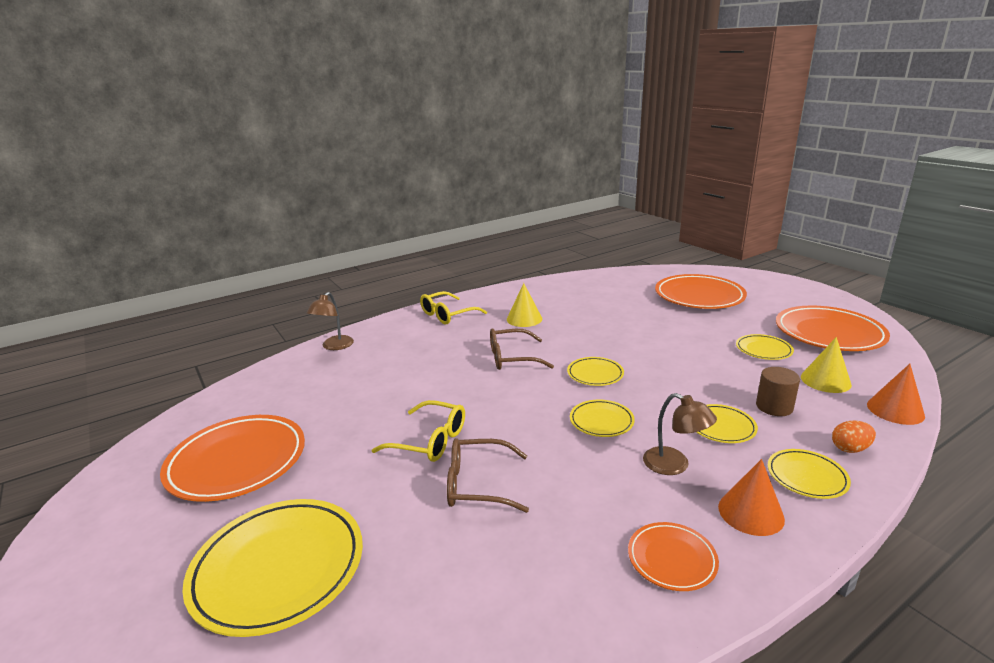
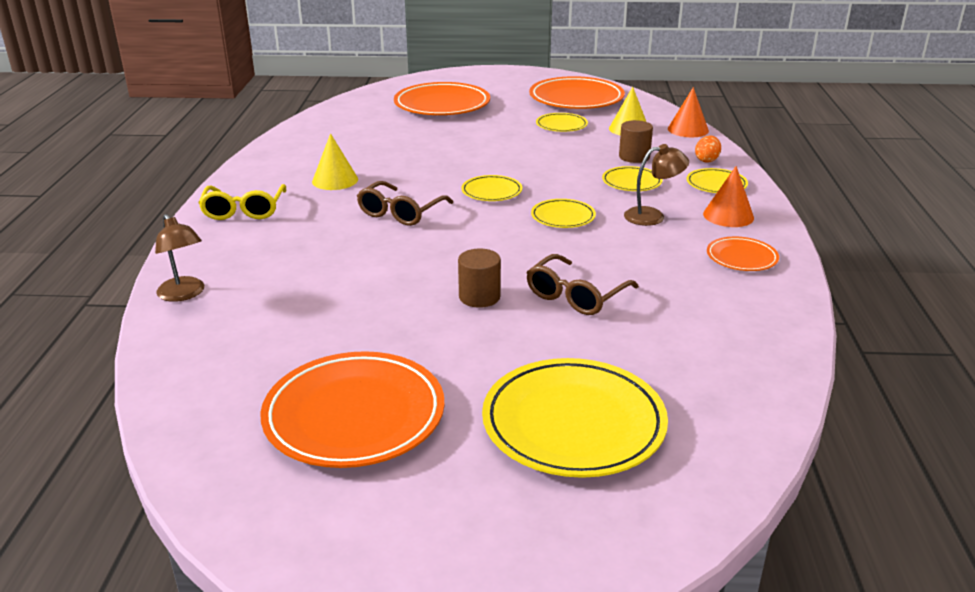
camera: 55 degrees left, 5 degrees up
yellow glasses [372,400,465,462] -> brown cylinder [458,248,501,308]

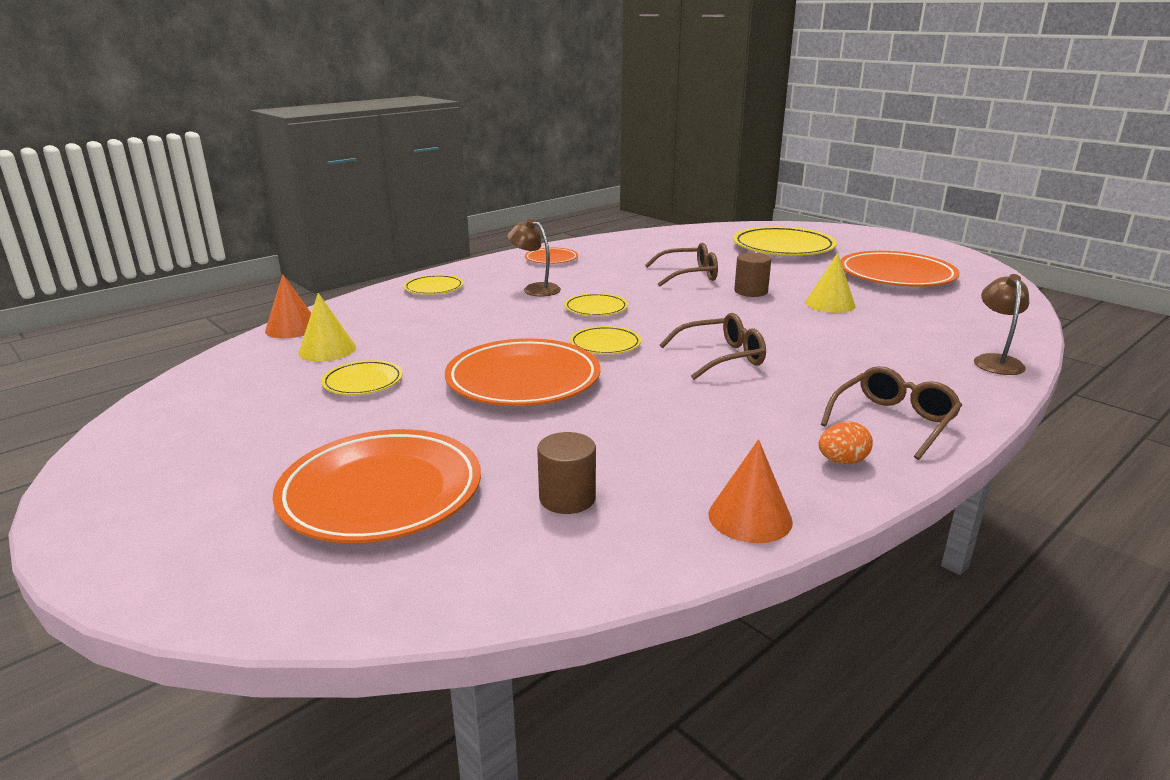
camera: 135 degrees left, 5 degrees down
yellow glasses [198,184,286,220] -> brown glasses [821,366,962,460]
yellow cone [312,133,358,190] -> yellow cone moved to [805,253,856,313]
orange plate [529,76,625,109] -> orange plate moved to [445,338,600,406]
yellow plate [602,166,663,191] -> none
brown cylinder [619,120,653,163] -> brown cylinder moved to [537,432,596,514]
orange egg [695,136,721,163] -> orange egg moved to [819,422,873,464]
orange cone [703,166,754,227] -> orange cone moved to [708,439,793,543]

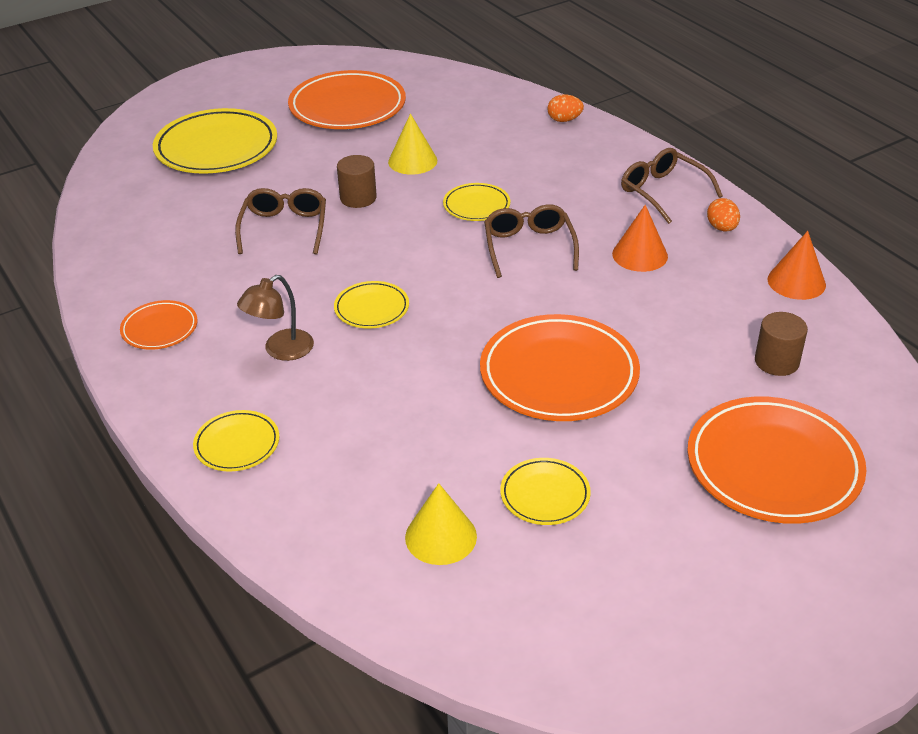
camera: 80 degrees left, 15 degrees up
orange cone [265,274,311,338] -> orange cone moved to [612,205,668,272]
yellow plate [570,326,641,354] -> yellow plate moved to [443,183,510,221]
brown lamp [974,274,1029,375] -> orange egg [547,94,584,122]

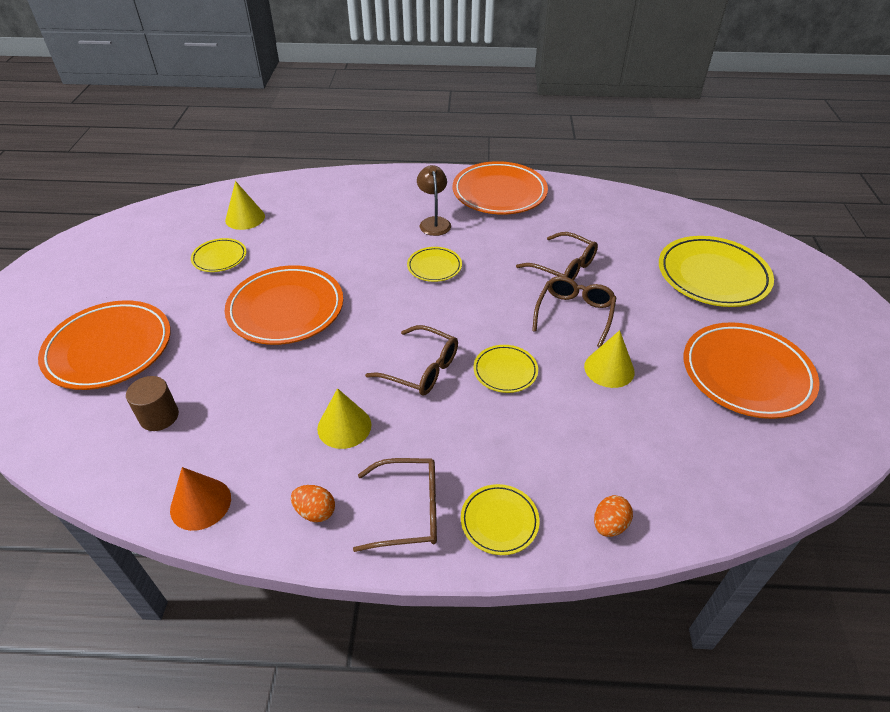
camera: 125 degrees right, 5 degrees up
orange plate [120,300,198,350] -> orange plate [453,161,548,215], size x1.97
yellow plate [193,410,279,472] -> yellow plate moved to [461,484,540,555]
brown cylinder [337,155,377,208] -> brown glasses [532,276,616,347]
orange cone [612,205,668,272] -> yellow cone [317,388,371,449]

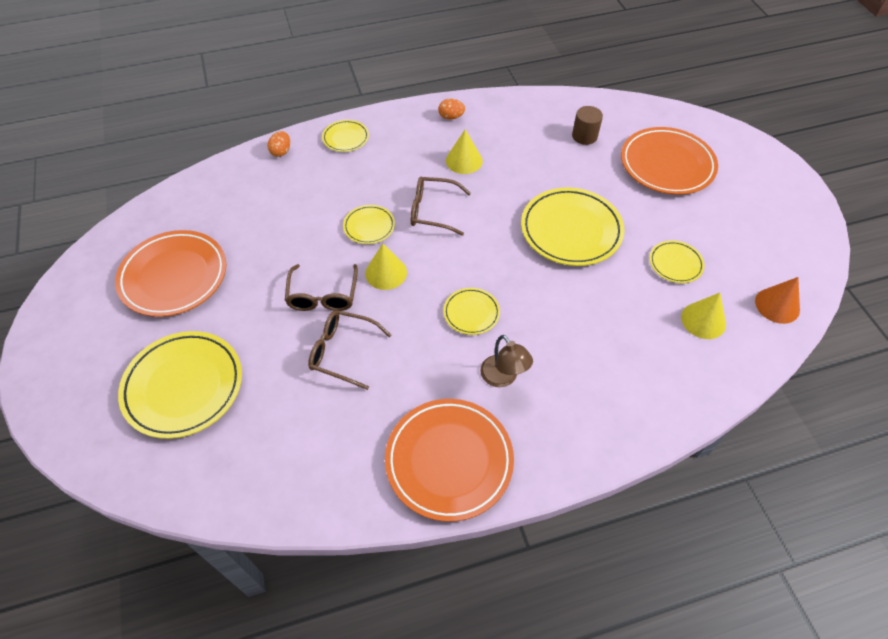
camera: 160 degrees right, 10 degrees up
orange cone [170,467,231,531] -> orange cone moved to [755,277,800,324]
orange plate [225,265,343,345] -> yellow plate [521,187,625,266]
brown glasses [353,458,437,552] -> none
yellow cone [584,330,635,388] -> yellow cone moved to [365,244,407,290]

